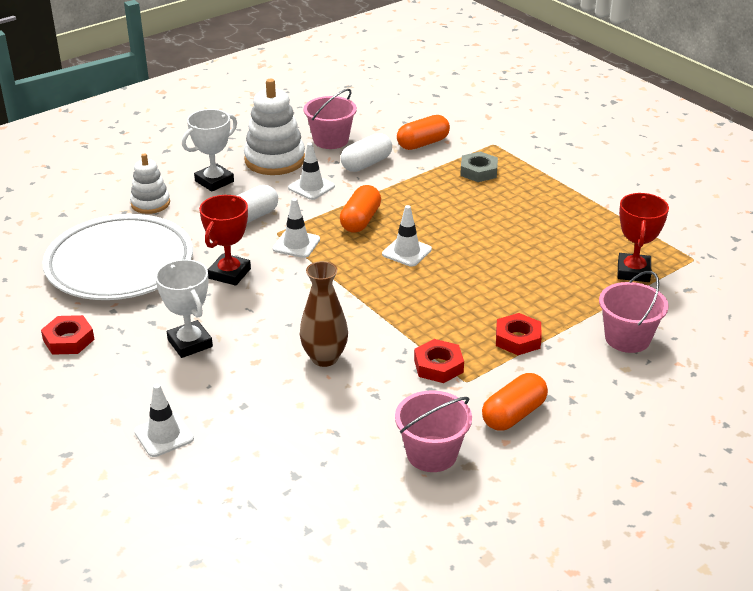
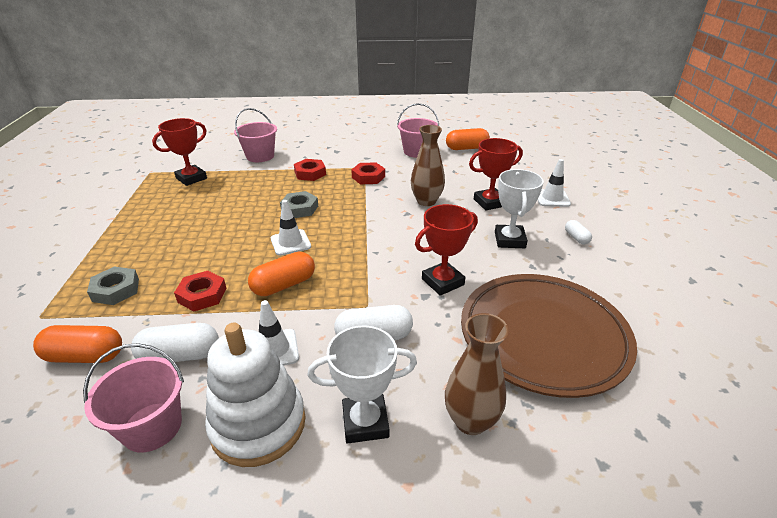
camera: 145 degrees left, 0 degrees up
red nut [41,315,95,355] -> red nut moved to [174,271,226,312]
white plate [42,214,193,300] -> brown plate [461,274,637,398]
white stacking toy [130,153,170,214] -> brown vase [445,313,509,435]
white traffic cone [273,198,320,258] -> none
orange capsule [482,373,548,431] -> orange capsule moved to [446,128,490,150]
none -> grey nut [280,191,318,218]
none -> red trophy [469,138,523,211]
none -> white capsule [565,220,592,244]

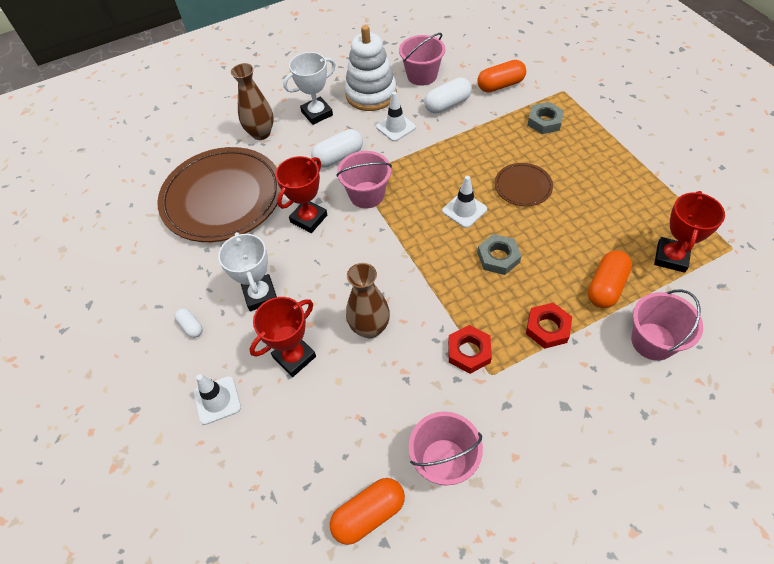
camera: 160 degrees right, 20 degrees up
red nut [174,271,226,312] -> none
orange capsule [248,252,315,296] -> orange capsule moved to [588,251,632,308]
none -> pink bucket [336,151,392,209]
none -> brown plate [495,163,553,206]

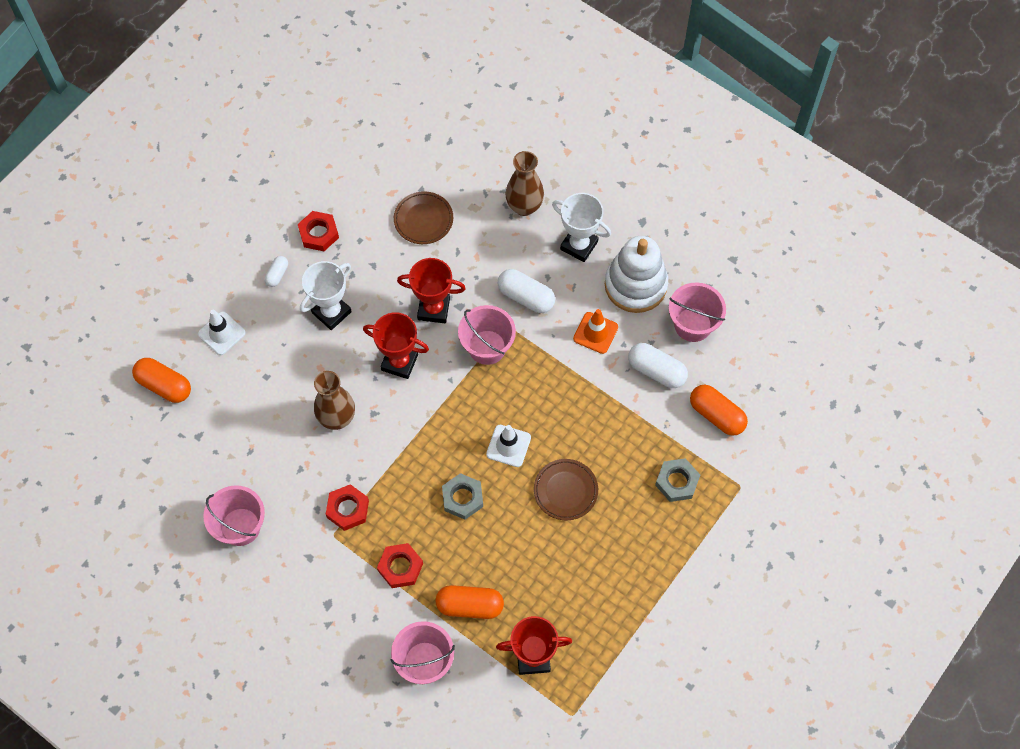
camera: 60 degrees right, 10 degrees up
brown plate [157,147,281,242] -> brown plate [394,191,453,244], size x0.46
red trophy [250,297,316,377] -> red trophy moved to [363,312,429,379]
orange capsule [330,478,405,545] -> orange capsule moved to [132,358,191,403]
white traffic cone [376,91,416,142] -> orange traffic cone [573,309,618,354]
none -> red nut [298,211,339,251]

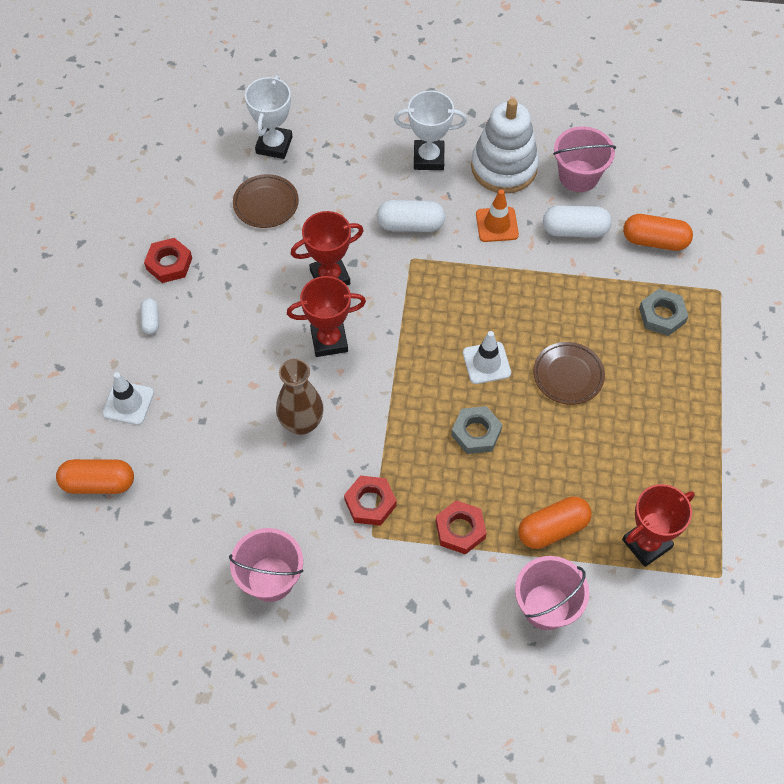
camera: 30 degrees left, 5 degrees down
white trophy [300,261,352,330] -> white trophy moved to [245,75,292,159]
pink bucket [458,305,516,365] -> none
brown vase [505,151,544,216] -> none

